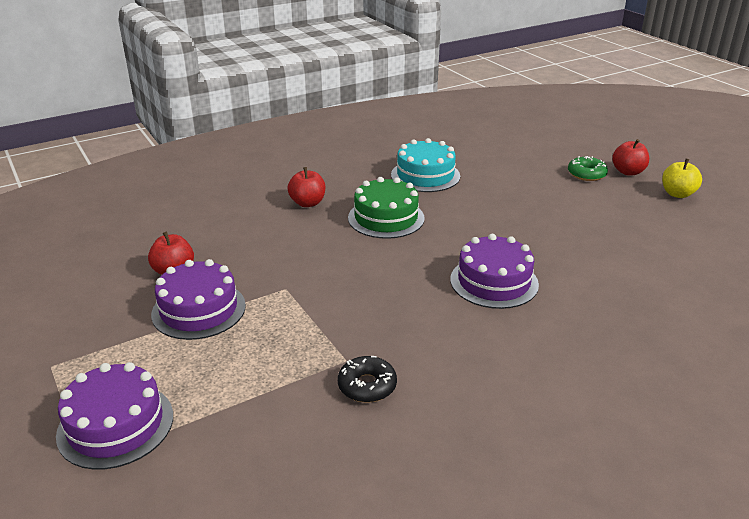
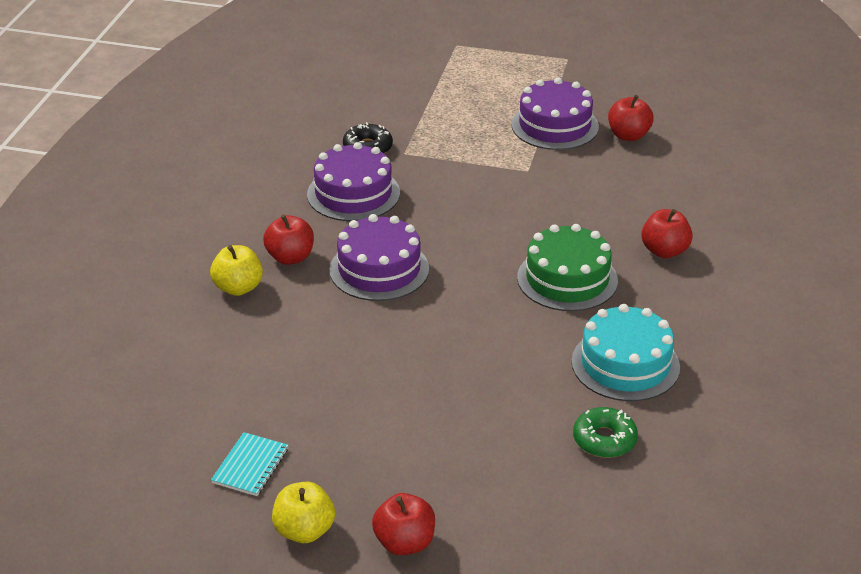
camera: 135 degrees right, 5 degrees up
purple cake [56,362,173,470] -> purple cake moved to [307,142,400,221]
green donut [568,156,608,181] -> green donut moved to [573,407,638,458]
none -> yellow apple [210,245,263,296]
none -> turquoise notebook [211,432,289,496]
none -> red apple [263,214,314,265]

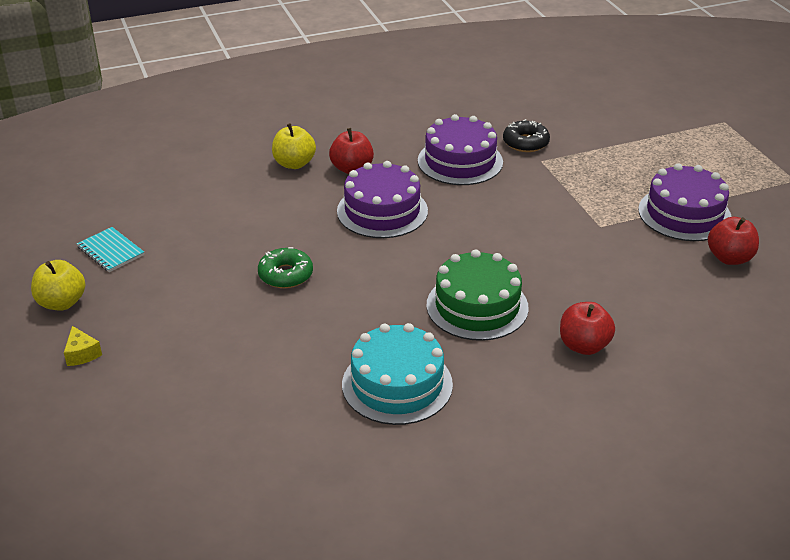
camera: 55 degrees right, 0 degrees up
turquoise notebook [211,432,289,496] -> turquoise notebook turned 60 degrees clockwise [77,227,144,272]
red apple [372,493,435,555] -> yellow cheese [64,326,102,366]
green donut [573,407,638,458] -> green donut moved to [258,247,313,288]

